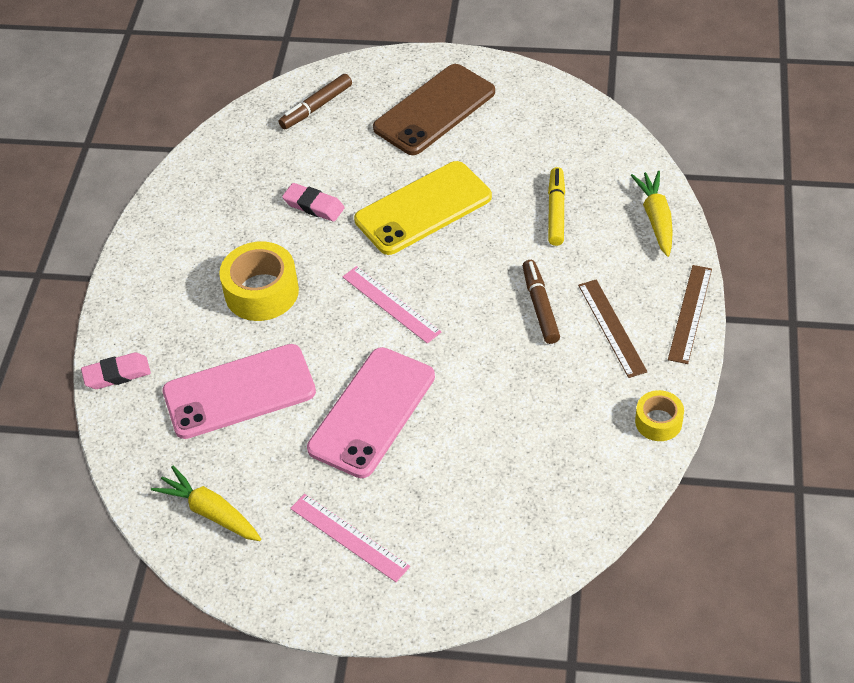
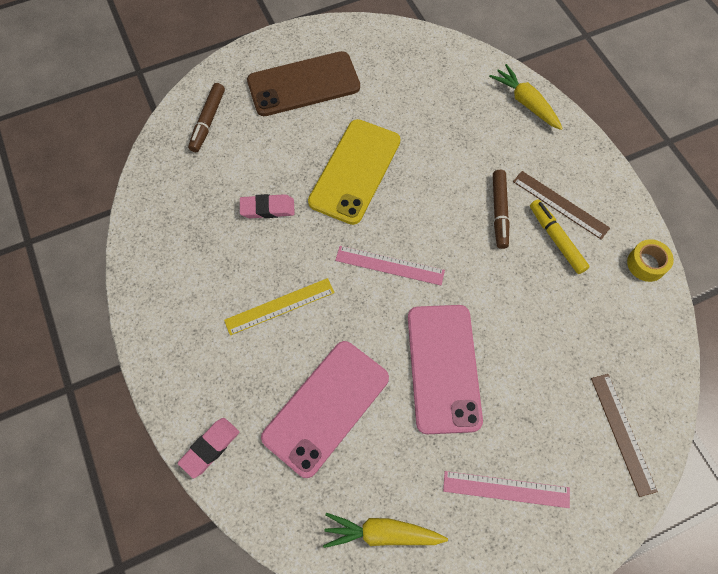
camera: 35 degrees left, 15 degrees up
yellow tape [219,241,299,321] -> yellow ruler [224,278,335,336]
brown phone [373,64,495,155] -> brown phone turned 60 degrees clockwise [247,51,360,116]
brown marker [523,260,560,344] -> brown marker turned 135 degrees counterclockwise [493,170,510,249]
yellow marker [548,167,565,246] -> yellow marker moved to [530,199,590,274]
brown ruler [668,265,712,364] -> brown ruler moved to [591,374,658,497]

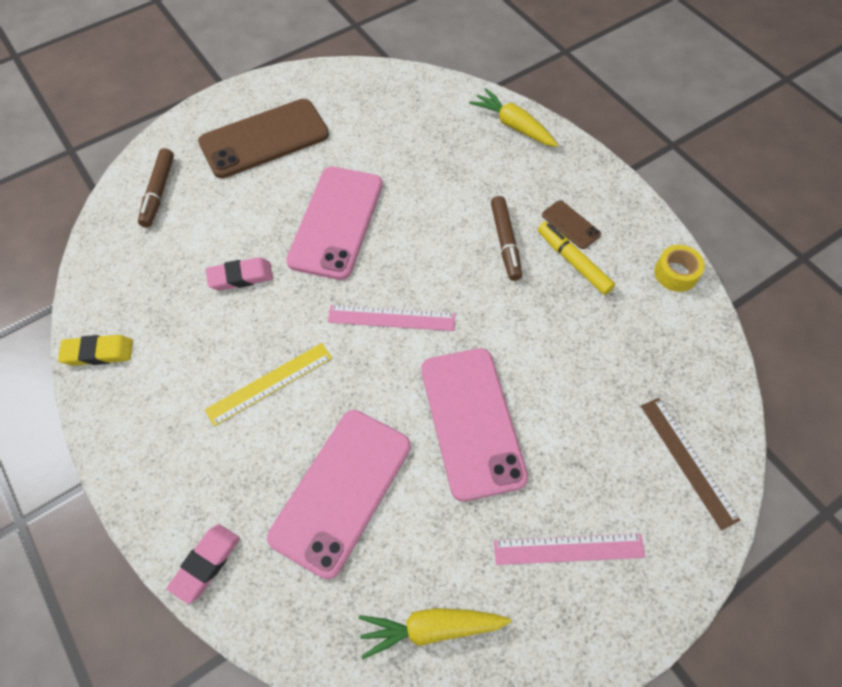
camera: 10 degrees left, 5 degrees down
yellow phone [308,119,401,225] -> pink phone [286,167,383,280]
brown ruler [513,171,610,240] -> brown phone [542,200,601,249]
none -> yellow eraser [58,335,133,366]

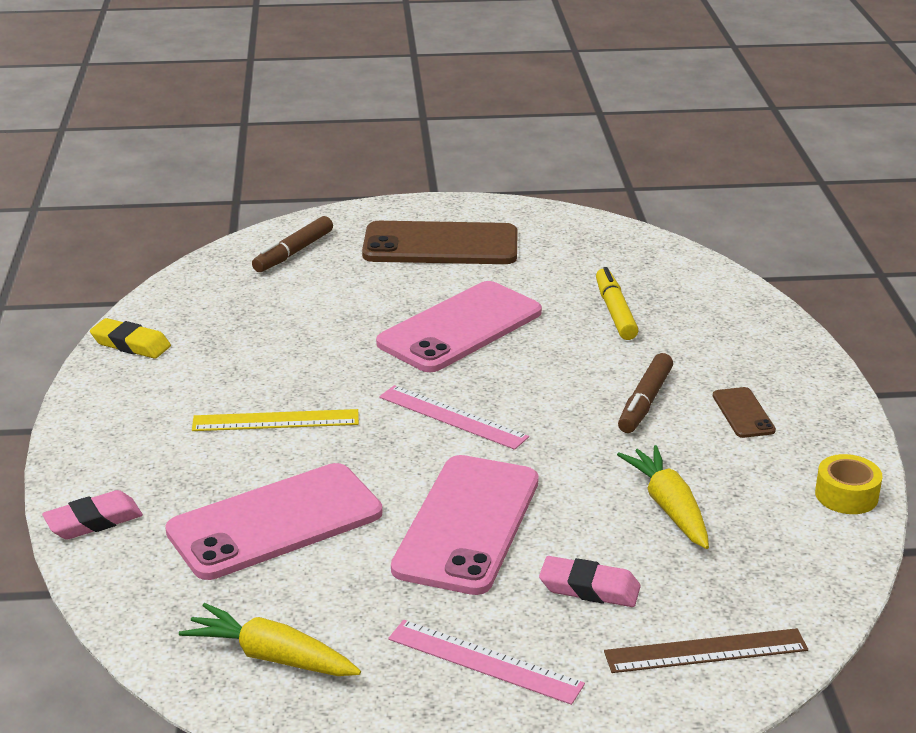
camera: 30 degrees right, 30 degrees down
pink eraser [206,257,273,291] -> pink eraser moved to [539,556,641,607]
yellow carrot [469,88,558,147] -> yellow carrot moved to [617,445,709,549]
yellow marker [538,222,615,295] -> yellow marker moved to [596,267,639,340]
brown ruler [641,398,741,530] -> brown ruler turned 75 degrees clockwise [604,628,808,673]

